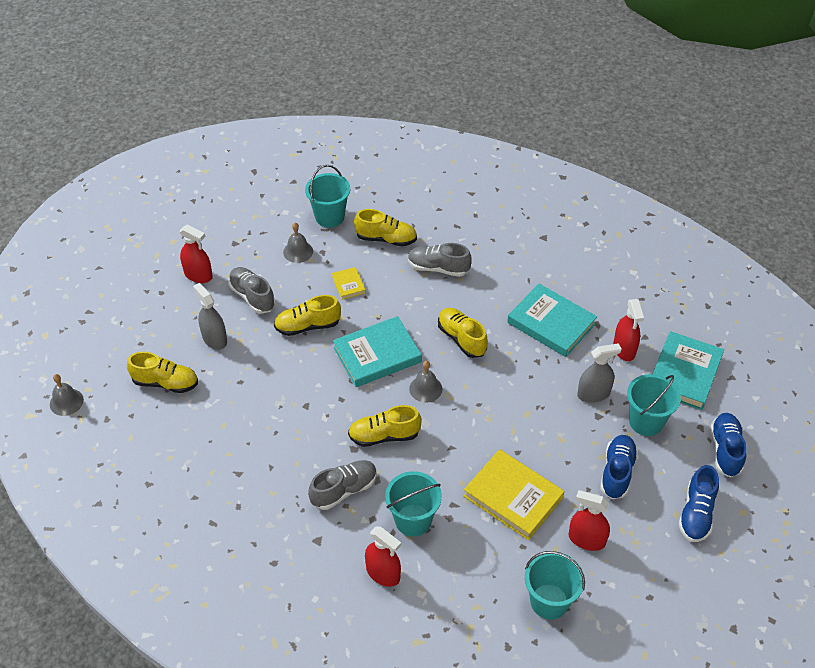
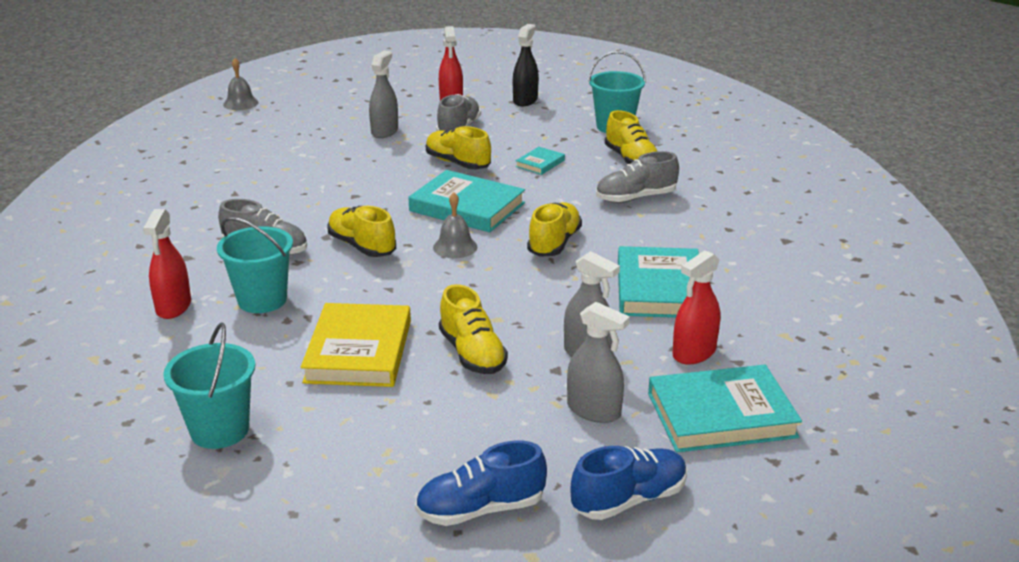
camera: 55 degrees right, 20 degrees down
yellow shoe [127,351,198,393] -> yellow shoe moved to [439,284,508,374]
grey bell [283,223,313,263] -> none
yellow book [332,267,366,300] -> turquoise book [516,147,565,175]
grey shoe [408,243,472,277] -> grey shoe turned 90 degrees counterclockwise [596,151,679,203]
red spray bottle [569,490,610,551] -> none
blue shoe [600,435,638,499] -> none
turquoise bucket [627,374,681,436] -> grey spray bottle [567,302,630,423]
none -> black spray bottle [513,24,539,106]

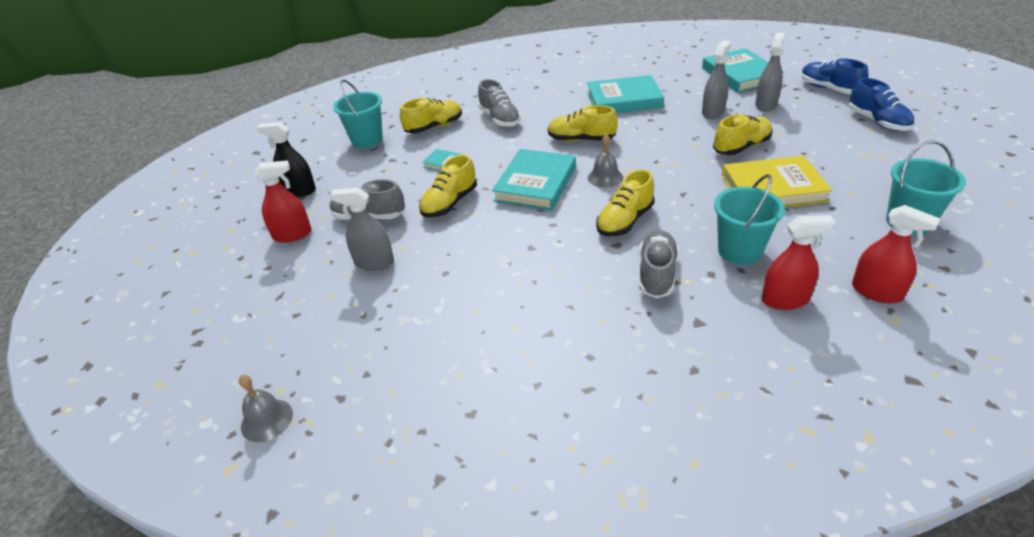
camera: 95 degrees left, 10 degrees up
red spray bottle [673,250,720,364] -> red spray bottle moved to [852,205,940,303]

